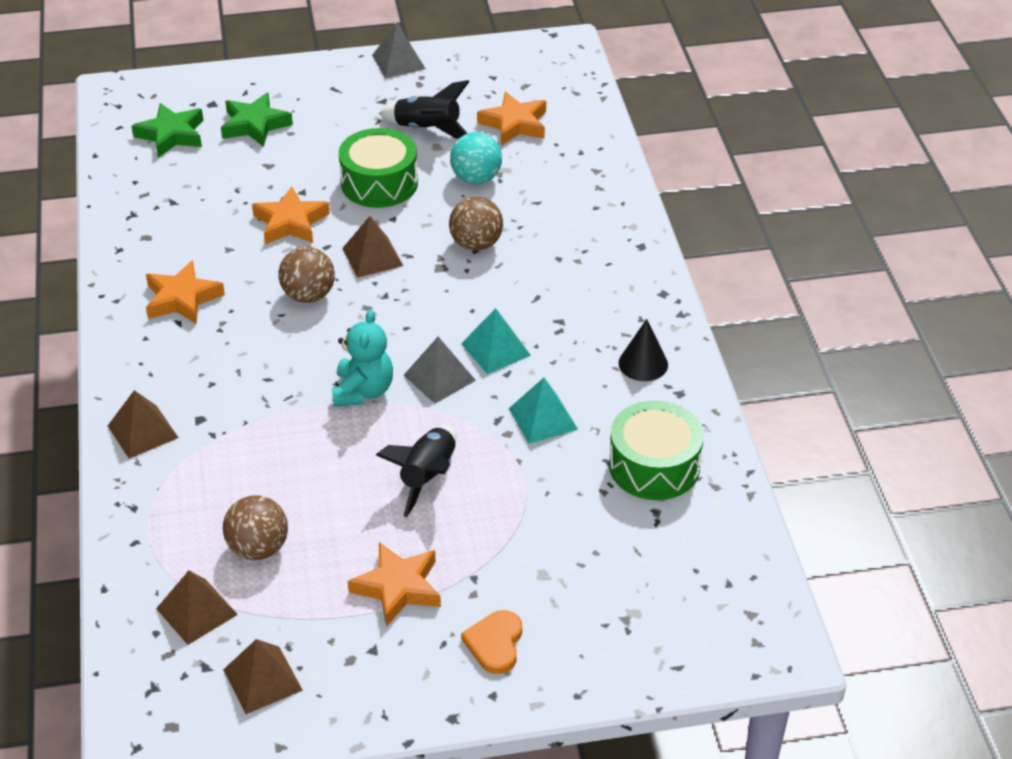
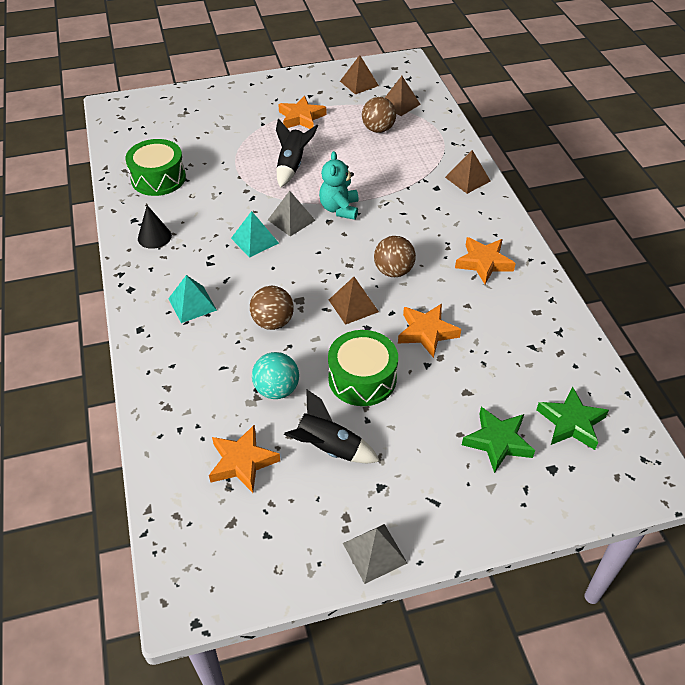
camera: 175 degrees right, 5 degrees up
orange heart [461,610,522,674] -> none
turquoise pyramid [509,378,578,444] -> turquoise pyramid moved to [168,275,217,323]

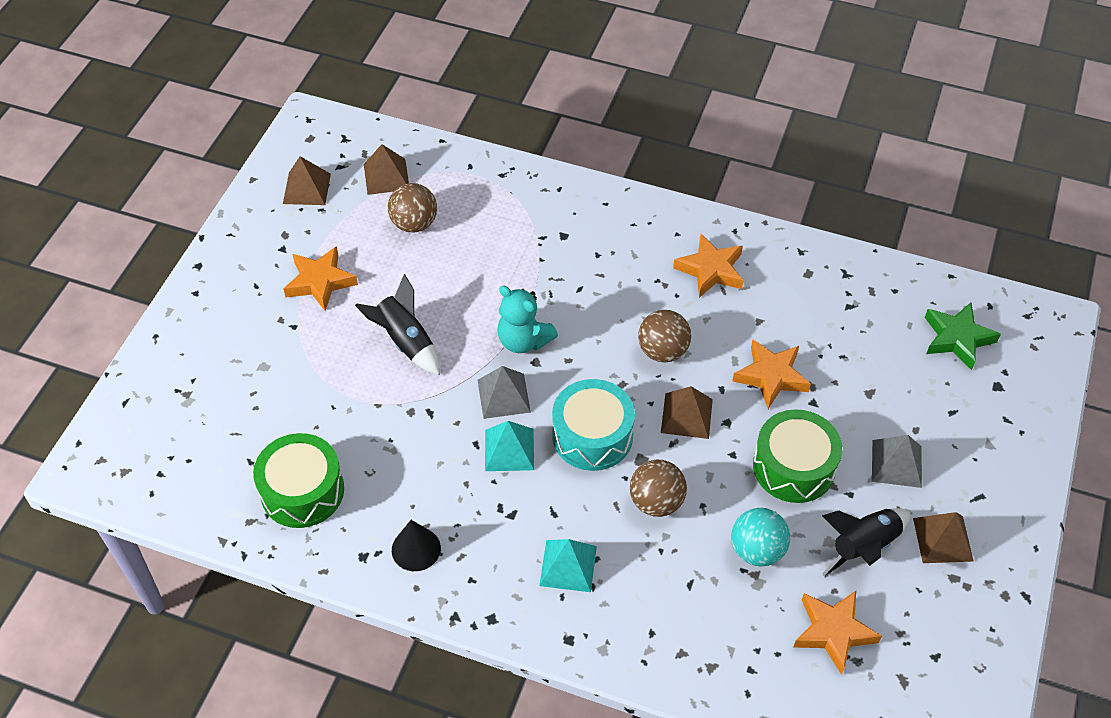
camera: 55 degrees left, 5 degrees up
grey pyramid [343,524,407,584] -> grey pyramid moved to [872,435,922,488]
brown pyramid [445,150,491,194] -> brown pyramid moved to [913,512,974,563]
green star [462,407,535,473] -> none
none -> turquoise drum [552,379,635,471]

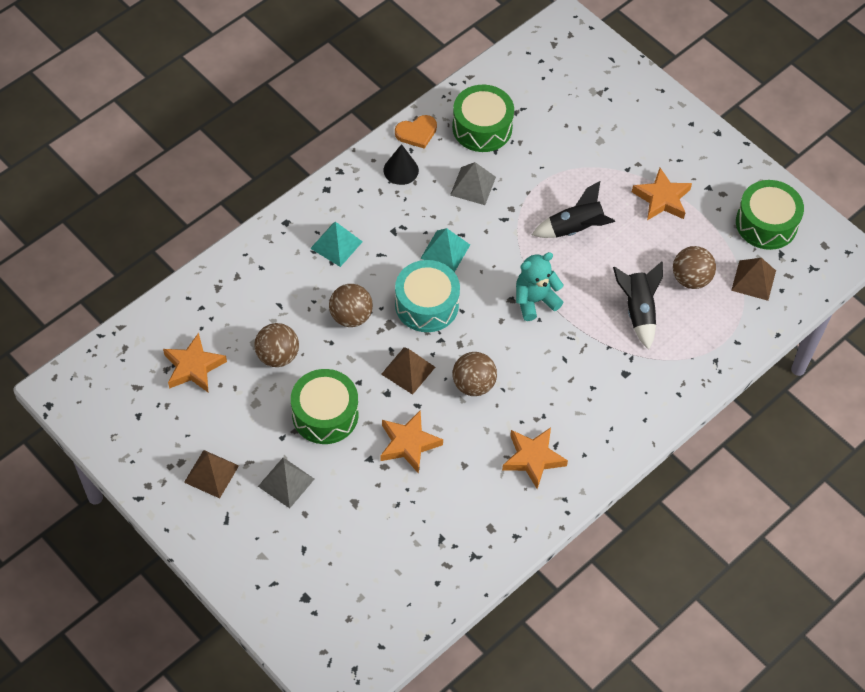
camera: 115 degrees right, 5 degrees up
brown pyramid [283,156,331,205] -> green drum [736,180,804,250]
grey pyramid [477,366,531,419] -> grey pyramid moved to [450,162,496,205]
turquoise ball [731,508,790,566] -> brown ball [254,323,299,367]
black rocket [822,508,910,576] -> black rocket moved to [613,261,663,350]
green star [925,303,1001,370] -> none
none -> orange heart [395,115,437,149]

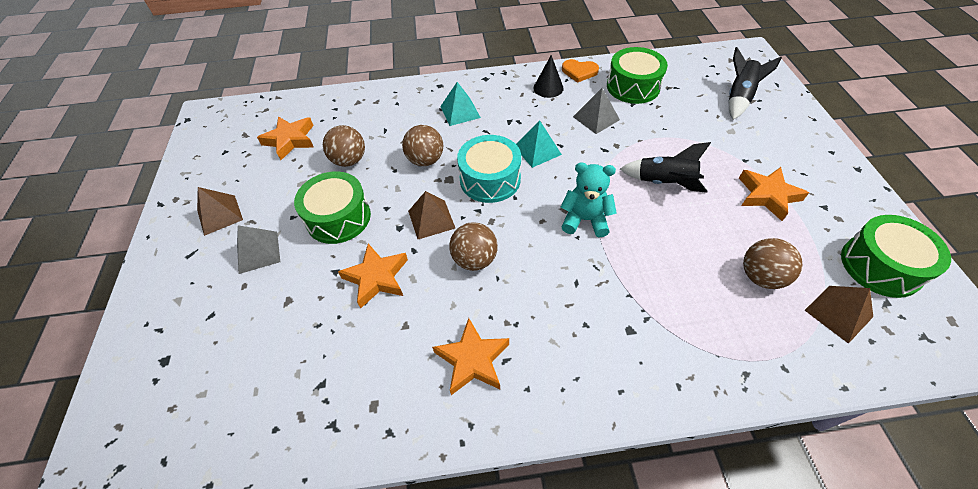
camera: 40 degrees right, 5 degrees down
black rocket [613,261,663,350] -> black rocket moved to [729,47,782,120]

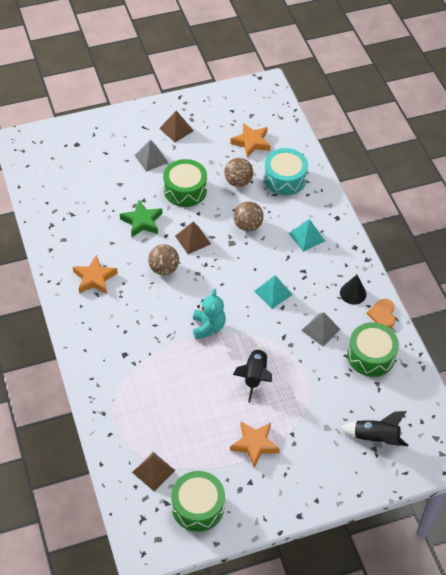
camera: 75 degrees right, 0 degrees up
orange star [338,243,408,308] -> green star [120,200,162,237]
turquoise drum [457,135,521,203] -> turquoise drum moved to [264,148,308,195]
brown ball [743,238,802,289] -> none

